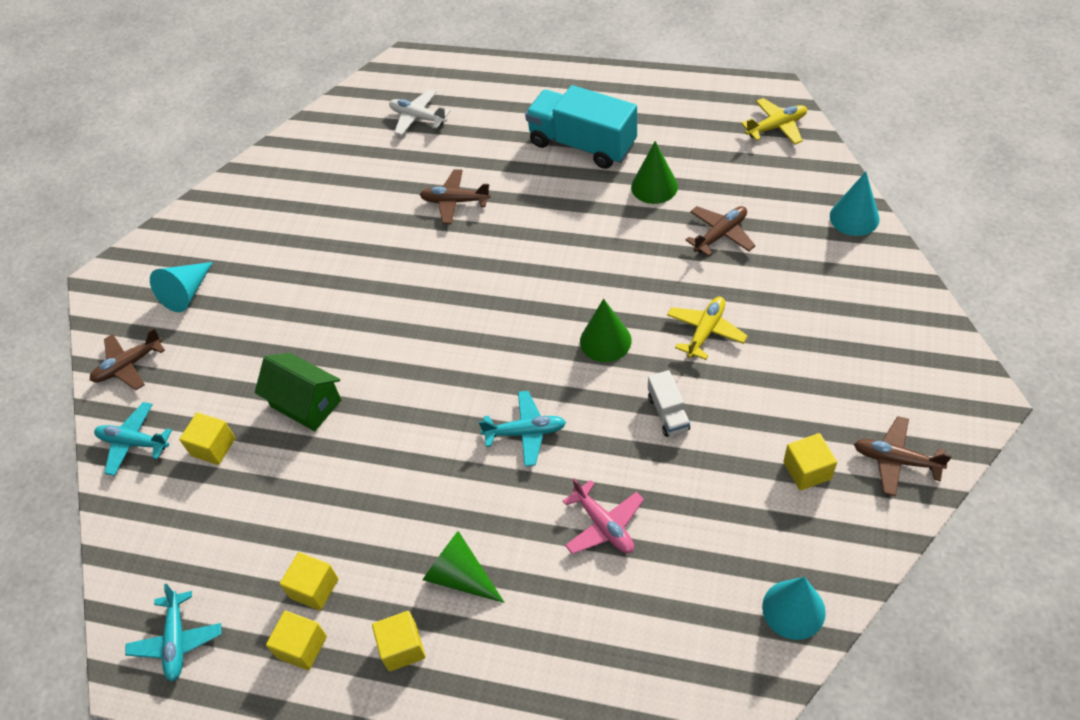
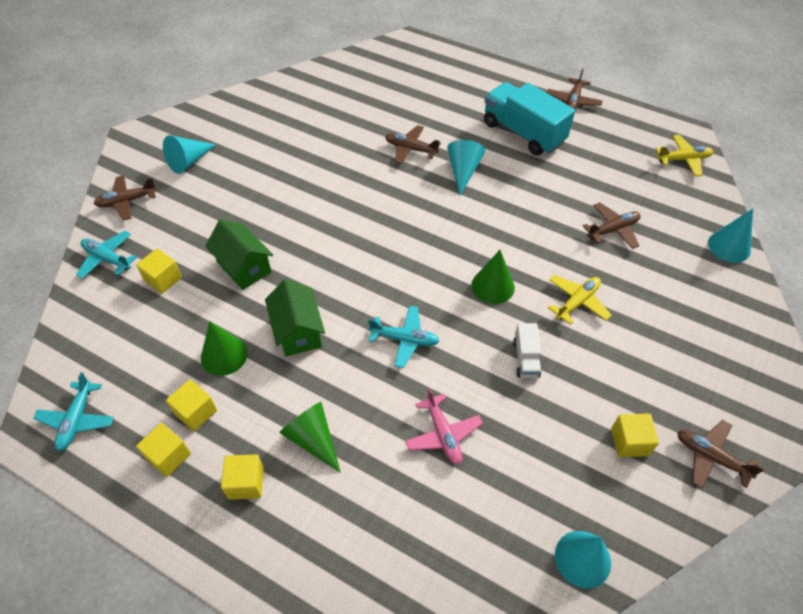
camera: 10 degrees right, 0 degrees up
white plane [389,89,451,136] -> none
green cone [631,141,678,204] -> green cone moved to [201,321,248,376]
none -> green house [265,279,325,357]
none -> turquoise cone [447,140,485,195]
none -> brown plane [547,69,603,110]

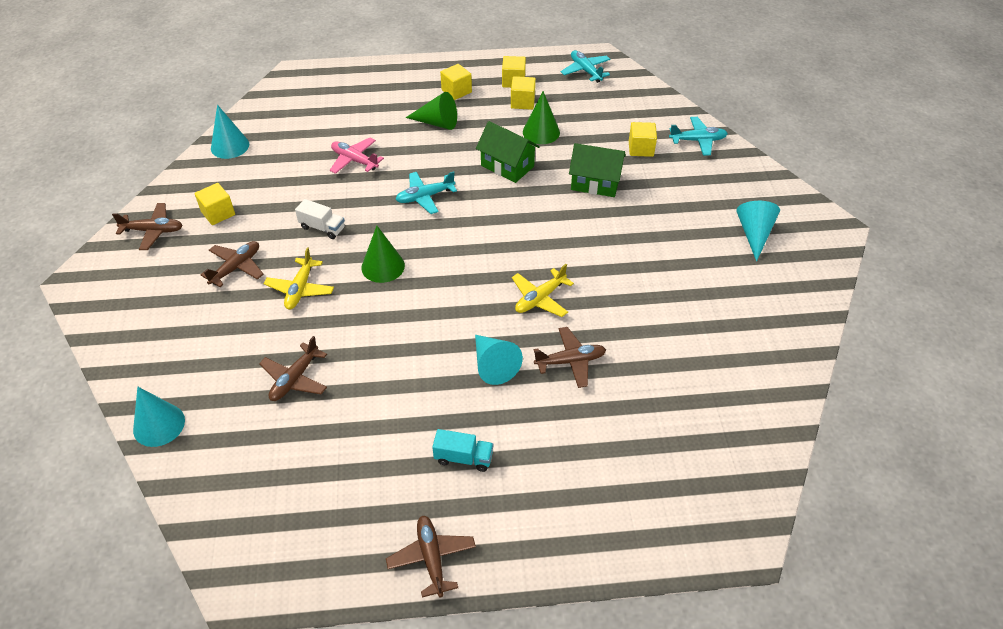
camera: 145 degrees right, 5 degrees down
brown plane [94,175,157,221] -> brown plane moved to [200,241,264,287]
turquoise truck [484,82,575,156] -> turquoise truck [432,429,493,472], size x0.47
white truck [513,323,541,378] -> white truck turned 150 degrees clockwise [295,199,345,239]
yellow plane [656,135,713,177] -> yellow plane moved to [512,264,574,317]

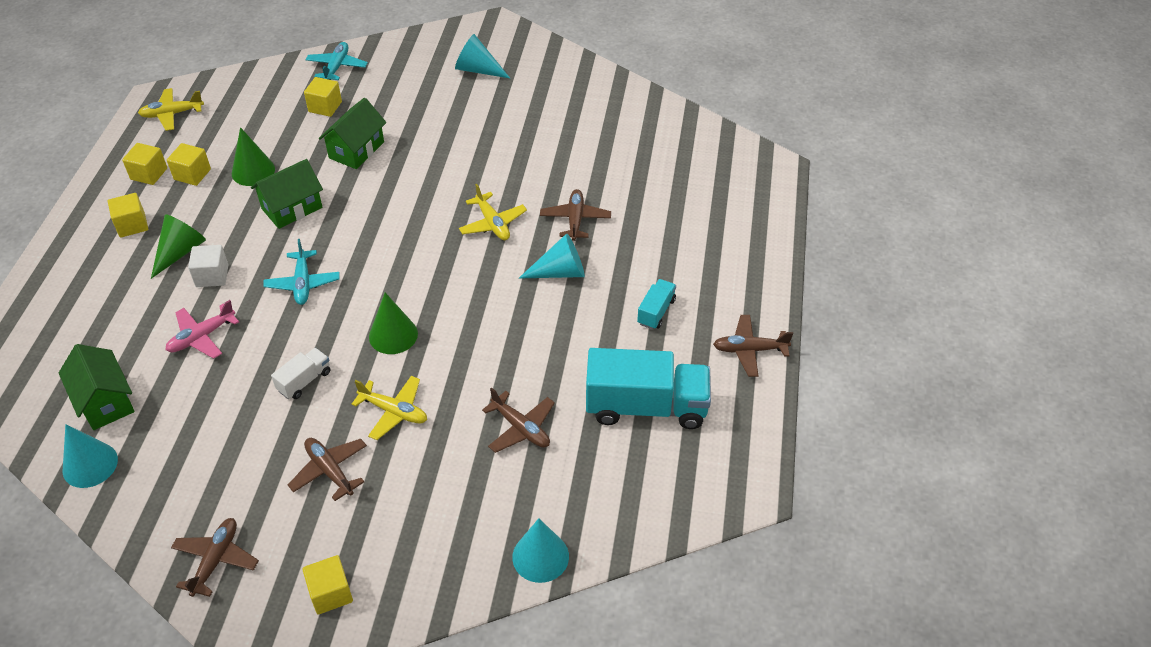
camera: 75 degrees left, 0 degrees up
yellow cube [195,183,235,225] -> yellow cube moved to [302,555,353,615]
turquoise plane [561,50,611,83] -> yellow plane [138,88,204,131]
none -> green house [59,344,135,430]
none -> white cube [188,245,228,287]
none -> turquoise truck [586,348,711,429]

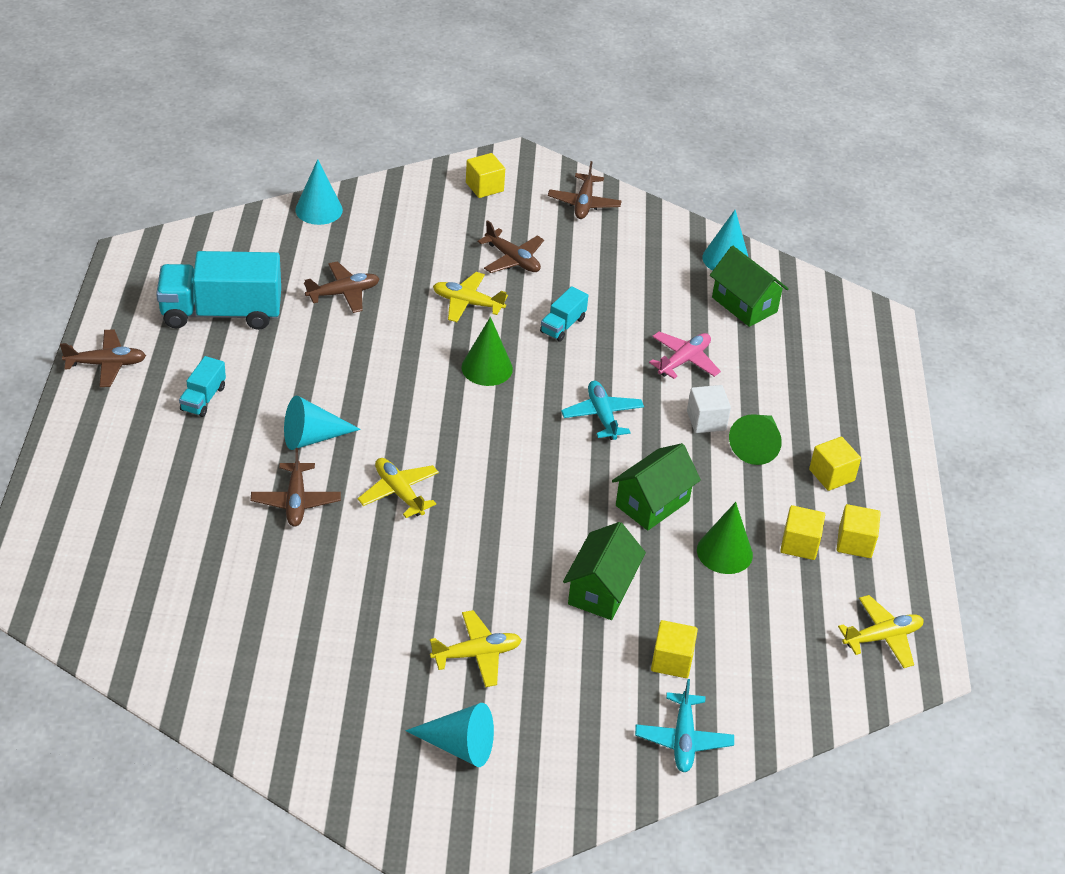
camera: 170 degrees right, 5 degrees down
white truck [271,348,331,399] -> turquoise truck [540,286,588,341]
brown plane [482,387,555,453] -> brown plane turned 120 degrees clockwise [304,261,380,313]
none -> yellow plane [430,610,522,687]

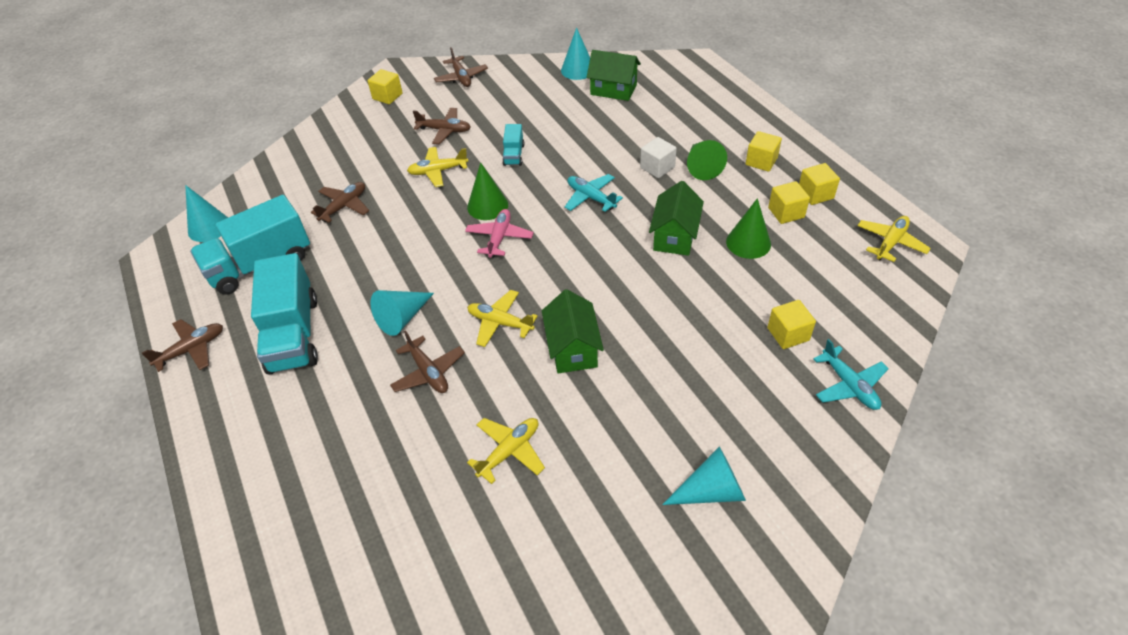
camera: 25 degrees left, 5 degrees up
turquoise truck [179,356,226,417] -> turquoise truck [251,253,318,374], size x2.13
turquoise cone [295,159,343,225] -> turquoise cone moved to [185,185,228,242]
yellow plane [430,610,522,687] -> yellow plane moved to [467,418,545,484]
green house [563,522,646,620] -> green house moved to [542,289,604,373]
pink plane [649,332,721,379] -> pink plane moved to [465,209,534,258]

